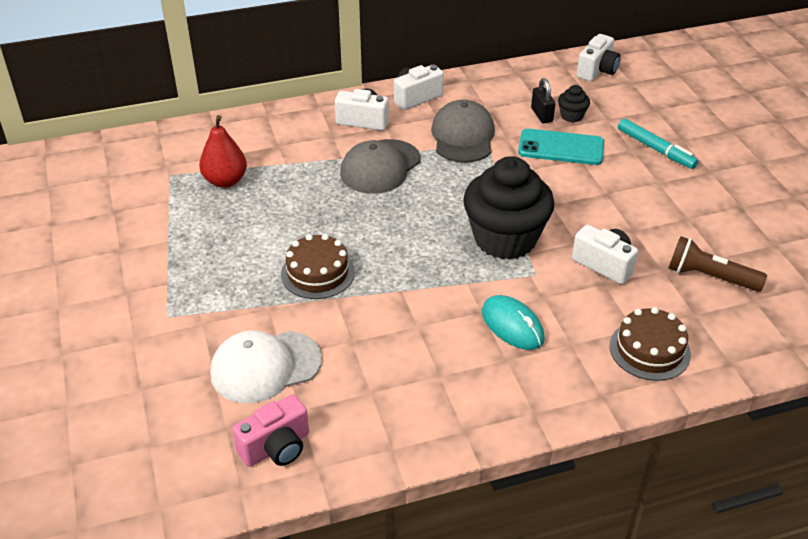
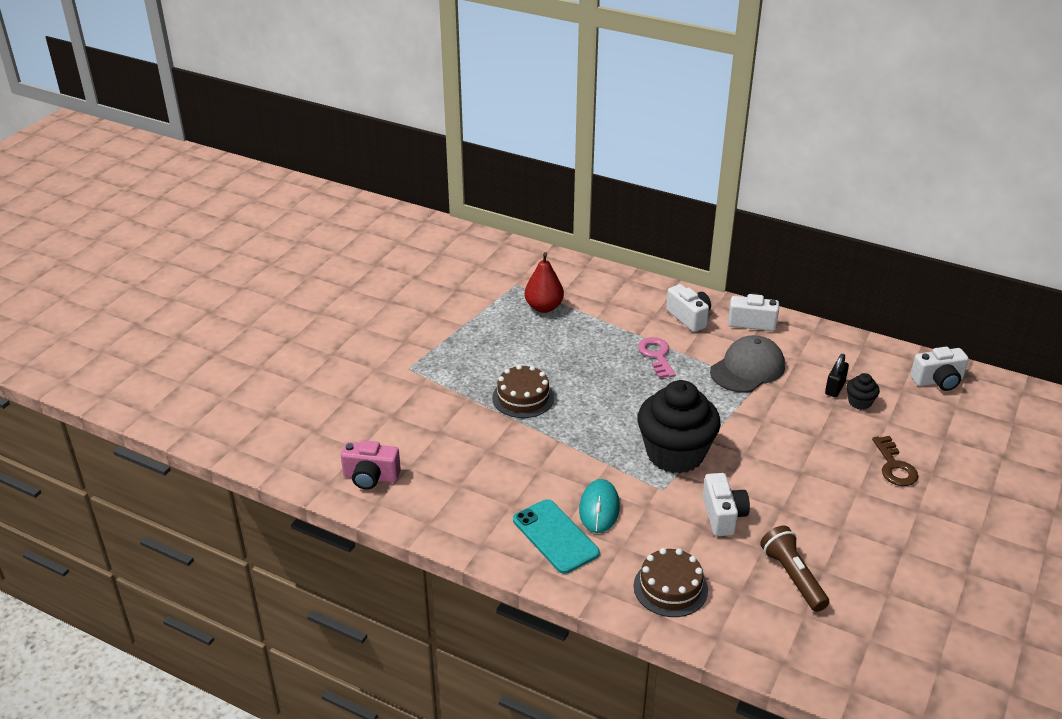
camera: 45 degrees right, 5 degrees down
white cap [210,331,322,403] -> none
grey cap [340,139,420,194] -> pink key [638,337,676,378]
turquoise phone [518,129,604,165] -> turquoise phone moved to [513,499,600,574]
turquoise marker [618,118,698,169] -> brown key [872,436,918,486]

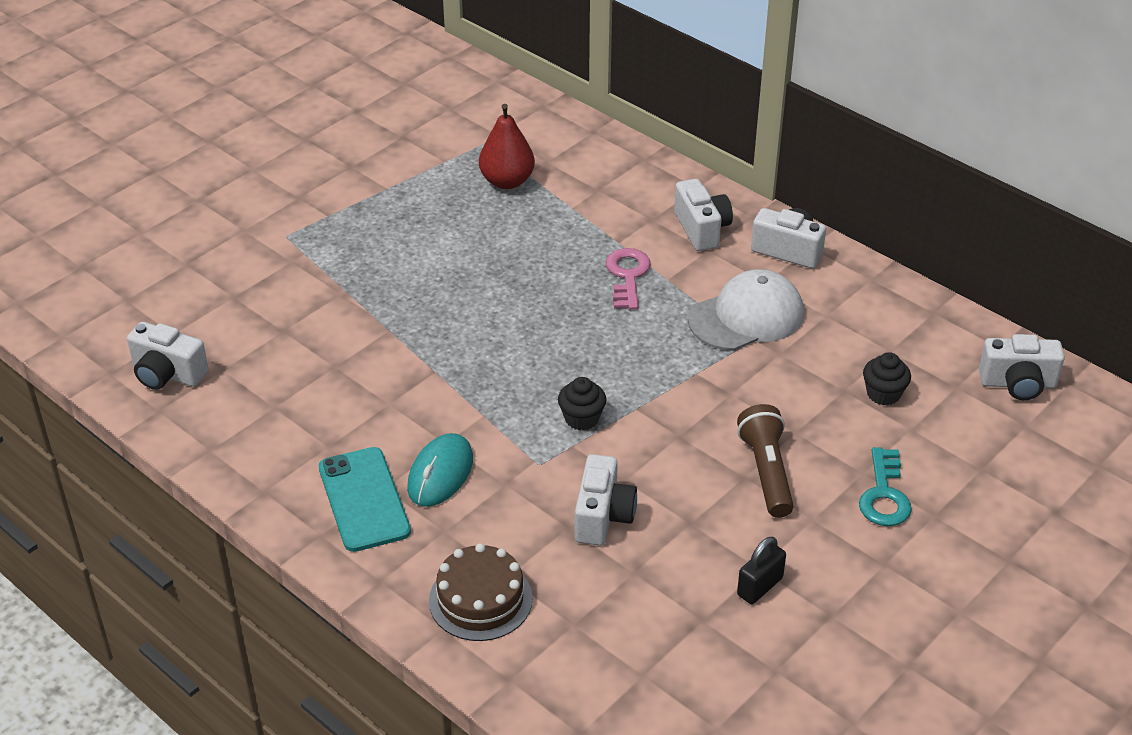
camera: 15 degrees right, 5 degrees up
pink camera [341,440,401,490] -> white camera [127,322,209,390]
brown cake [492,365,554,418] -> none
black cupcake [638,380,721,474] -> black cupcake [558,377,606,431], size x0.42
grey cap [710,335,785,393] -> white cap [688,269,804,351]
brown flashlight [760,526,829,612] -> brown flashlight moved to [737,404,794,518]
black padlock [825,354,849,397] -> black padlock moved to [737,537,786,604]
brown key [872,436,918,486] -> turquoise key [859,447,912,526]

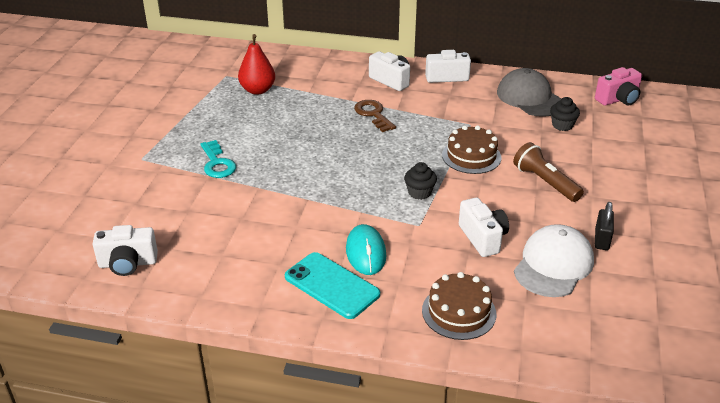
camera: 30 degrees left, 5 degrees down
pink key [606,248,651,310] -> brown key [354,100,396,132]
white cap [688,269,804,351] -> white cap moved to [514,224,594,297]
turquoise key [859,447,912,526] -> turquoise key moved to [200,140,236,178]
white camera [979,334,1065,400] -> pink camera [595,67,642,106]
none -> brown cake [442,125,501,174]
none -> grey cap [497,68,562,117]

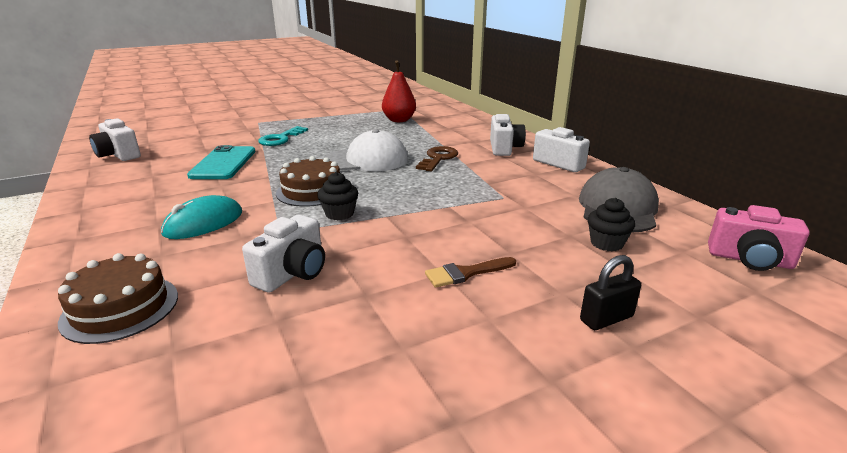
camera: 50 degrees right, 10 degrees down
turquoise phone [285,252,380,319] -> turquoise phone moved to [187,145,255,179]
brown cake [442,125,501,174] -> brown cake moved to [276,156,340,207]
brown flashlight [513,142,584,202] -> brown brush [425,257,516,288]
white cap [514,224,594,297] -> white cap moved to [323,129,408,171]
black padlock [595,202,614,250] -> black padlock moved to [580,255,641,330]

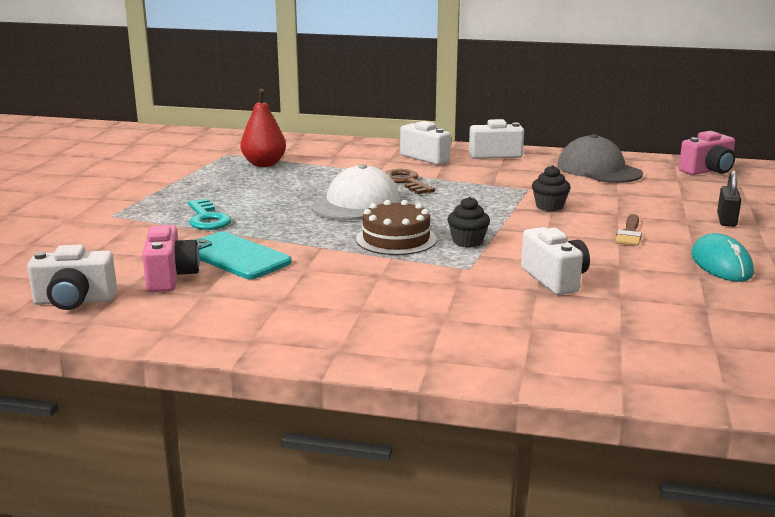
camera: 50 degrees left, 5 degrees down
brown cake [58,253,178,344] -> none
turquoise mouse [161,195,242,239] -> turquoise mouse moved to [691,233,754,282]
black cupcake [588,198,635,251] -> black cupcake moved to [532,165,571,211]
none -> pink camera [142,225,200,292]

